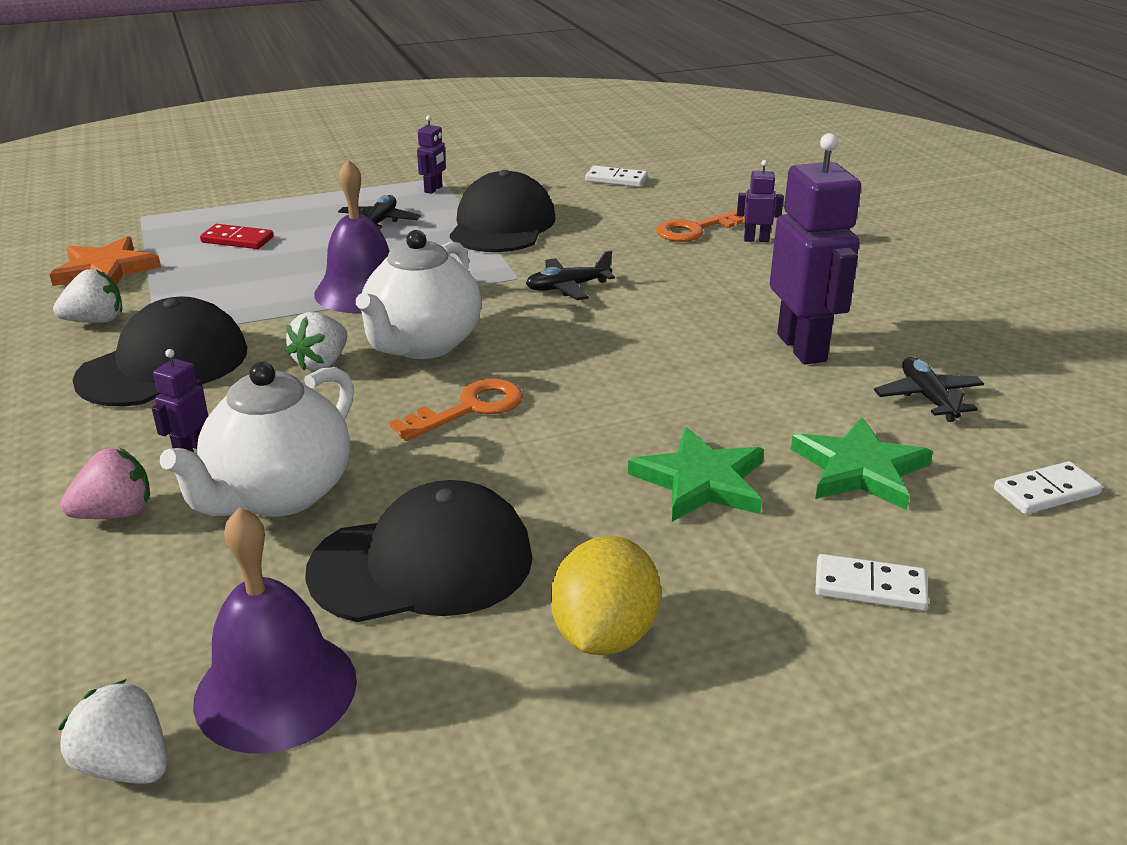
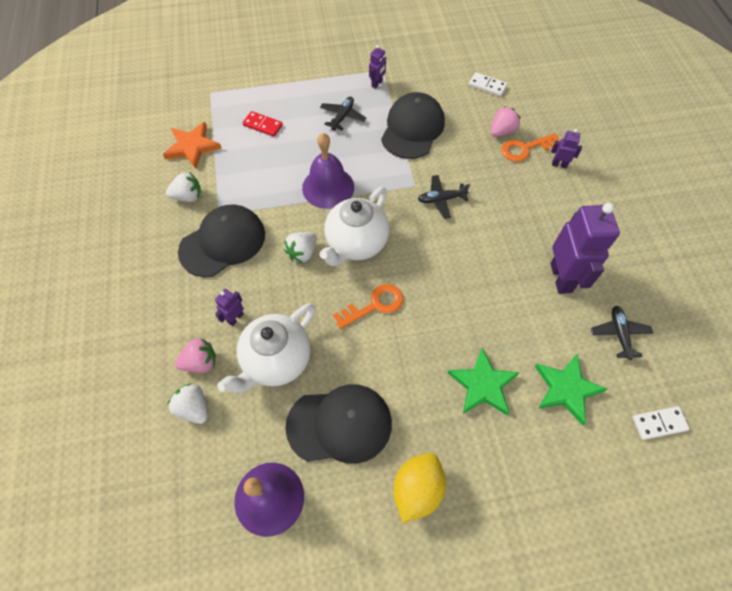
camera: 10 degrees right, 30 degrees up
white strawberry [58,679,167,784] -> white strawberry moved to [167,383,208,424]
white domino [815,554,929,611] -> none
none -> pink strawberry [490,106,521,137]

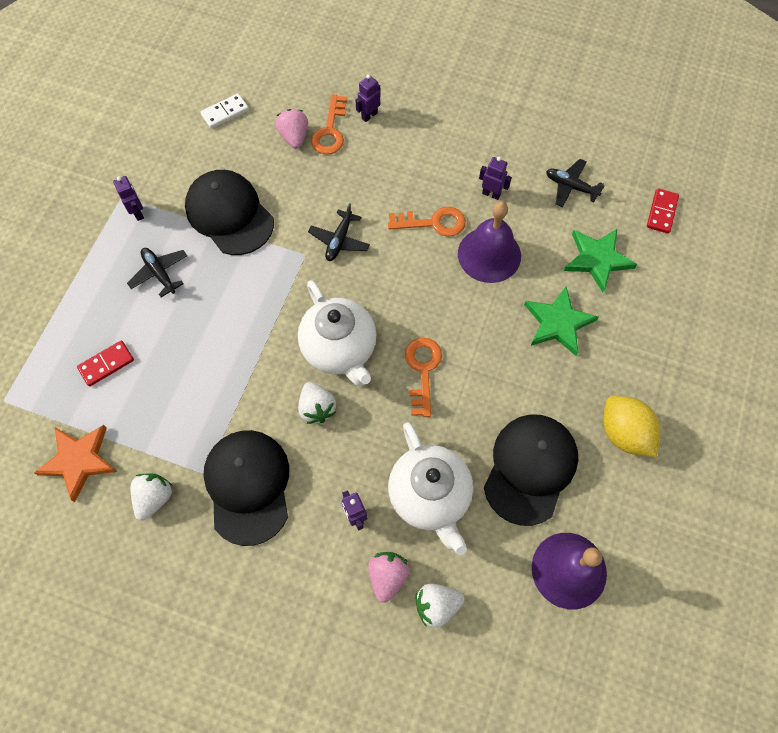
camera: 60 degrees left, 5 degrees up
purple bell [302,133,354,209] -> purple bell moved to [458,201,521,283]
purple robot [550,203,620,294] -> purple robot [479,157,512,200], size x0.46
white domino [632,406,690,440] -> red domino [647,188,679,234]
none -> orange key [388,207,466,237]

